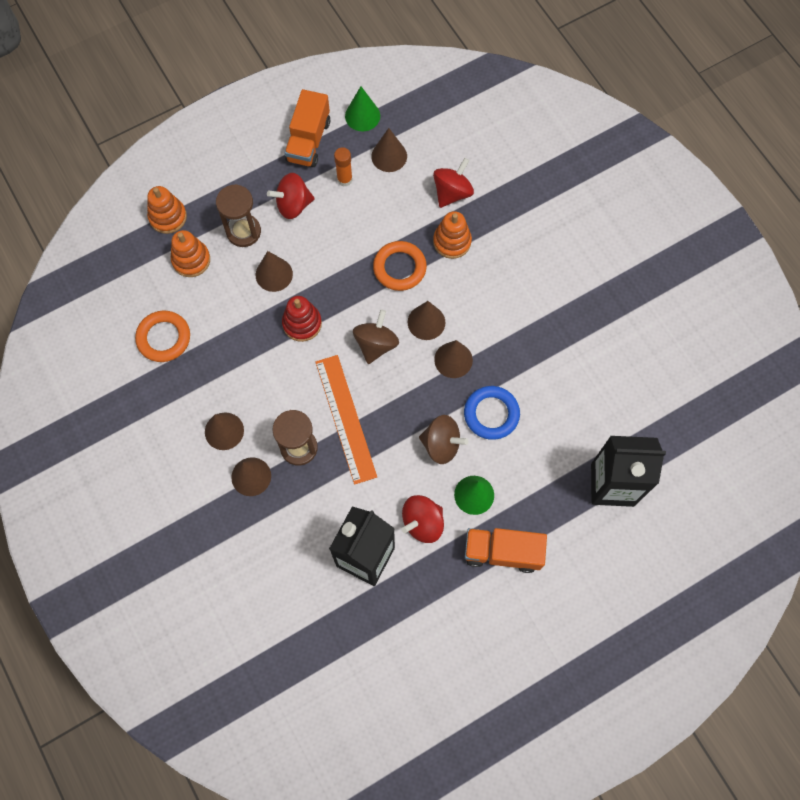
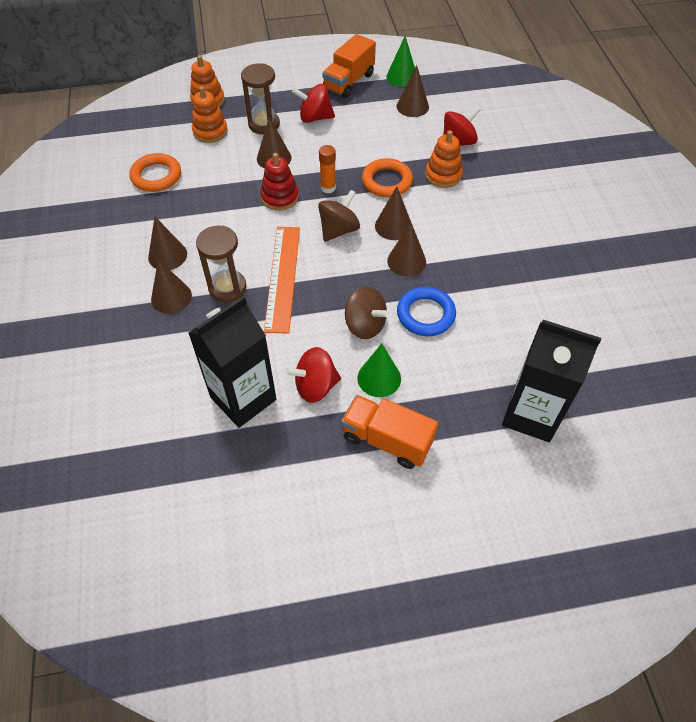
camera: 20 degrees right, 15 degrees down
orange glue stick [334,147,353,187] -> orange glue stick moved to [319,145,336,194]

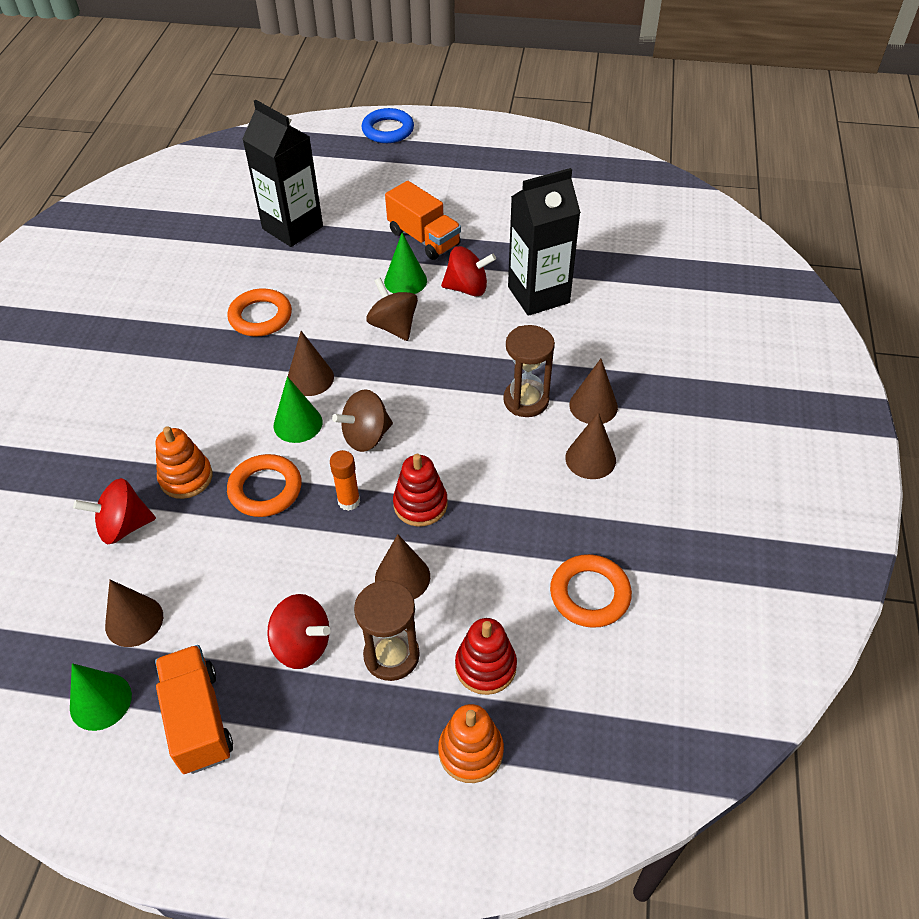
camera: 160 degrees left, 5 degrees down
orange stacking toy [192,86,228,143] -> red stacking toy [455,618,517,695]
orange ruler [264,227,300,334] -> none
orange truck [322,34,376,98] -> orange truck turned 75 degrees counterclockwise [155,645,233,774]
brown cone [375,186,411,240] -> green cone [273,376,323,443]
blue ring [397,287,456,336] -> blue ring moved to [362,108,414,143]
none -> orange ring [227,288,292,336]

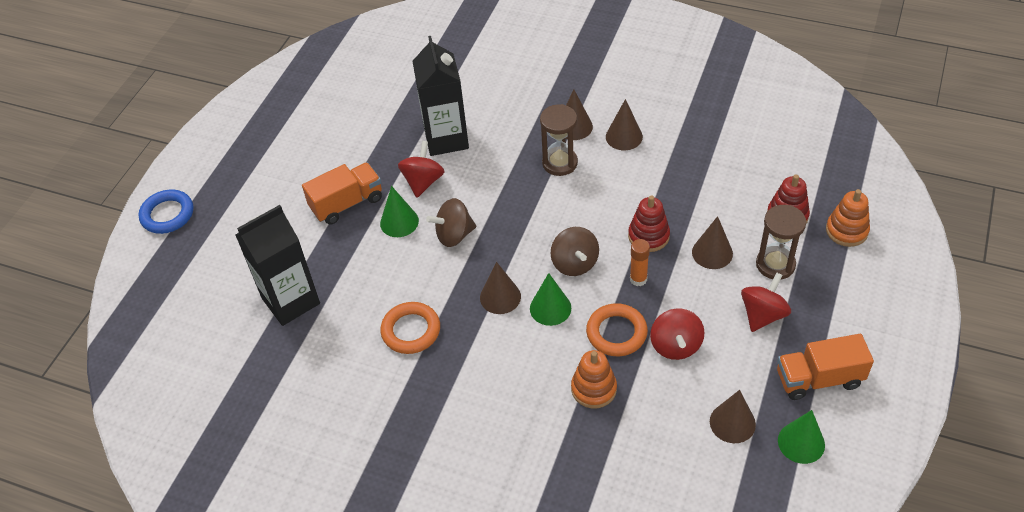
camera: 75 degrees left, 0 degrees up
red spinning top [73,478,156,545] -> red spinning top moved to [650,308,705,360]
orange ring [550,554,632,628] -> none

